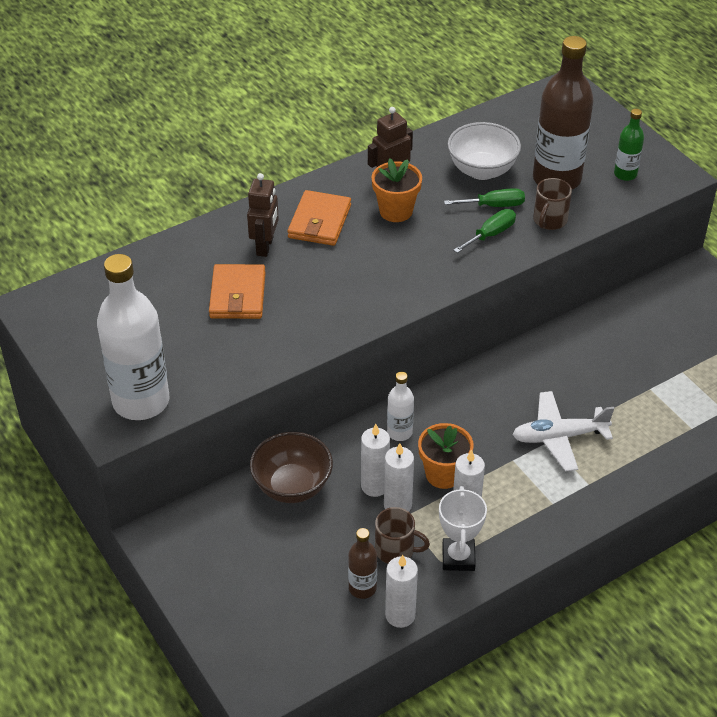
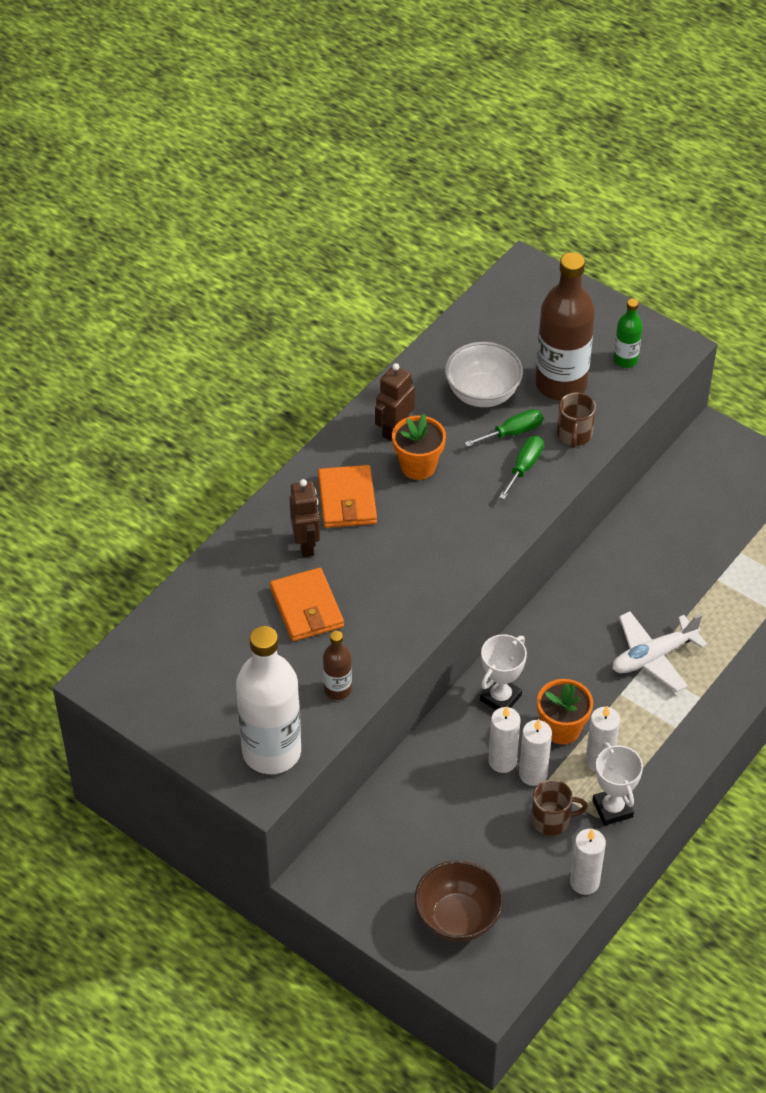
camera: 20 degrees left, 5 degrees up
brown bowl [250,432,333,503] -> brown bowl moved to [415,860,503,942]
brown bottle [348,528,377,599] -> brown bottle moved to [323,631,352,700]
white bottle [387,372,414,441] -> white trophy [480,634,527,710]

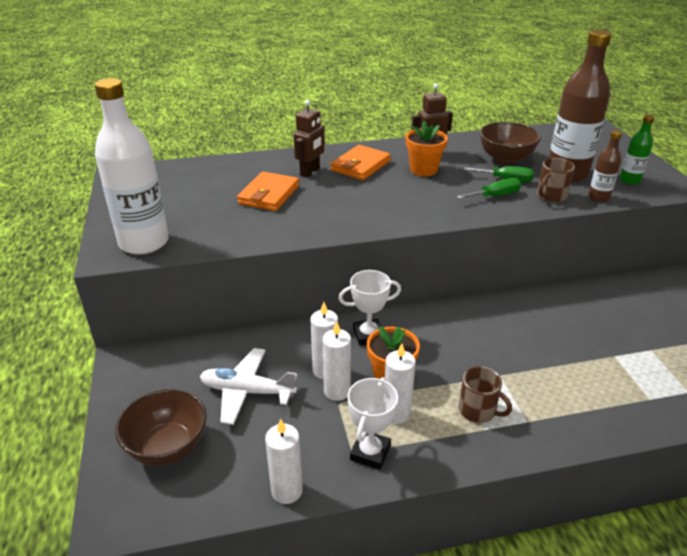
camera: 40 degrees right, 15 degrees down
brown bottle [323,631,352,700] -> brown bottle moved to [588,130,622,202]
white bowl [445,342,523,407] -> brown bowl [479,122,541,165]
brown mug [531,779,588,836] -> brown mug moved to [458,366,512,423]
white plane [613,611,707,692] -> white plane moved to [200,348,297,425]

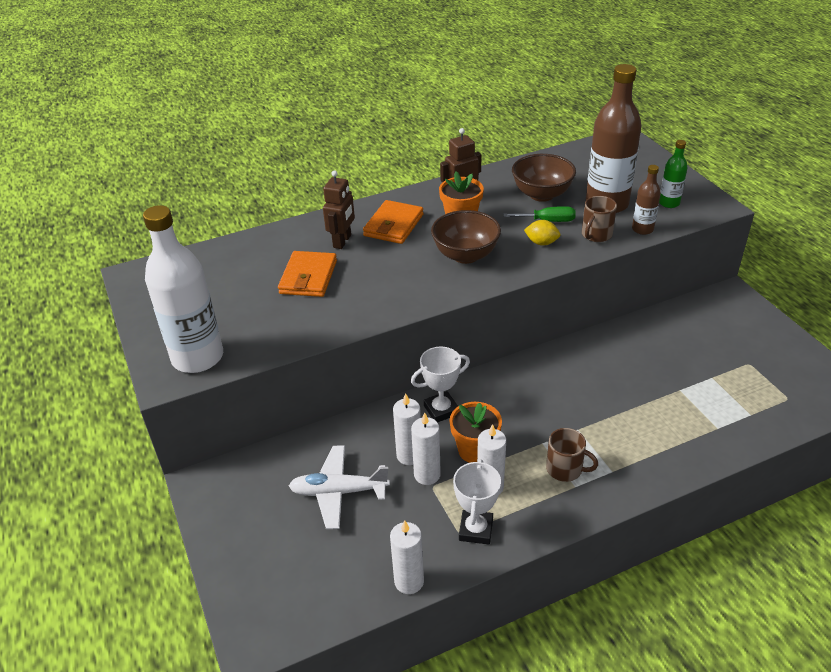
camera: 10 degrees left, 5 degrees up
brown bowl [115,389,207,466] -> brown bowl moved to [431,210,501,264]
green screwdriver [457,178,521,199] -> yellow lemon [524,220,560,246]

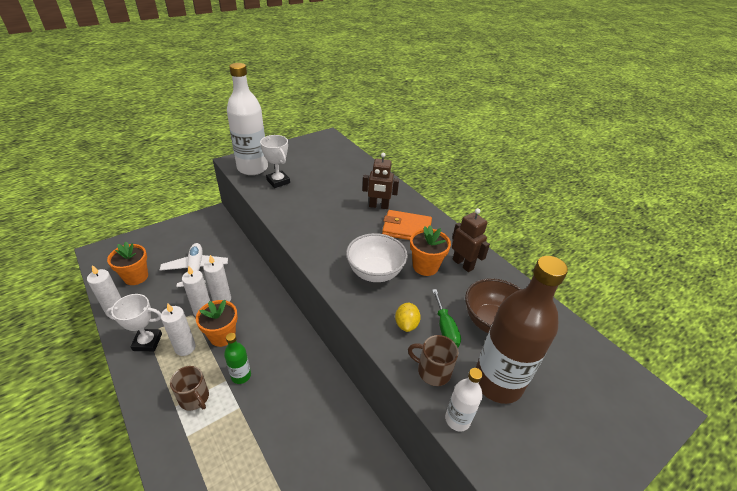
camera: 75 degrees right, 0 degrees up
orange wallet [278,251,337,297] -> none
white trophy [411,347,470,423] -> white trophy moved to [260,135,290,188]
brown bowl [431,210,501,264] -> white bowl [346,233,408,282]
brown mug [546,428,598,482] -> brown mug turned 60 degrees counterclockwise [170,366,209,411]
brown bottle [632,165,661,235] -> white bottle [445,368,483,431]
green bottle [659,140,688,208] -> green bottle moved to [224,333,251,384]
none -> orange flower pot [107,242,148,285]

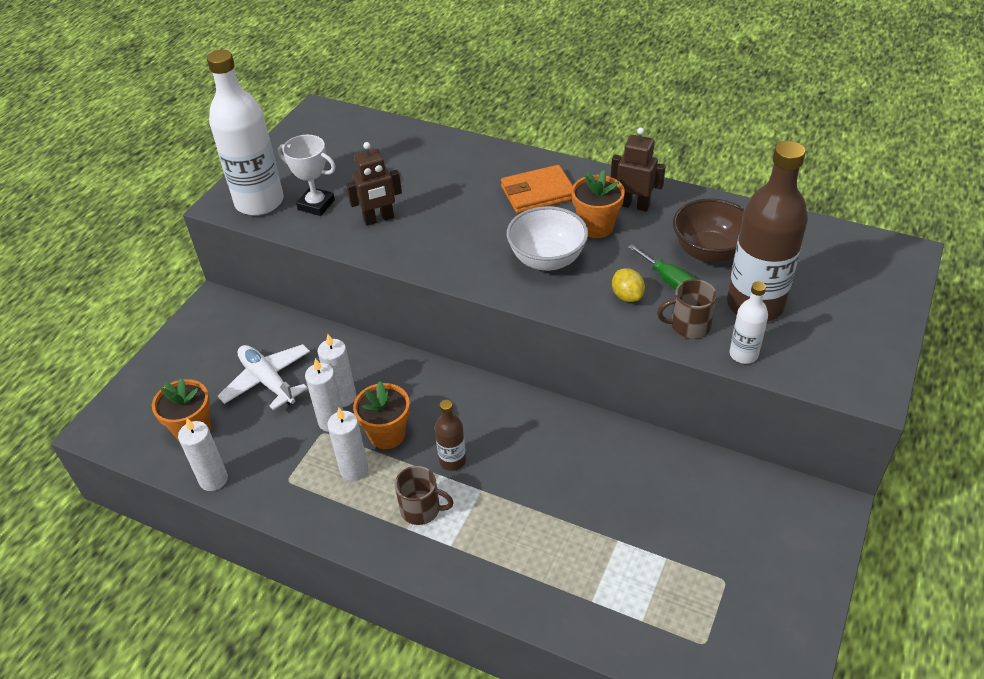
camera: 25 degrees left, 5 degrees up
white trophy [106,294,162,351] -> none
green bottle [224,333,251,384] -> brown bottle [435,400,466,471]
brown robot [362,153,399,209] -> brown robot moved to [346,142,402,226]

